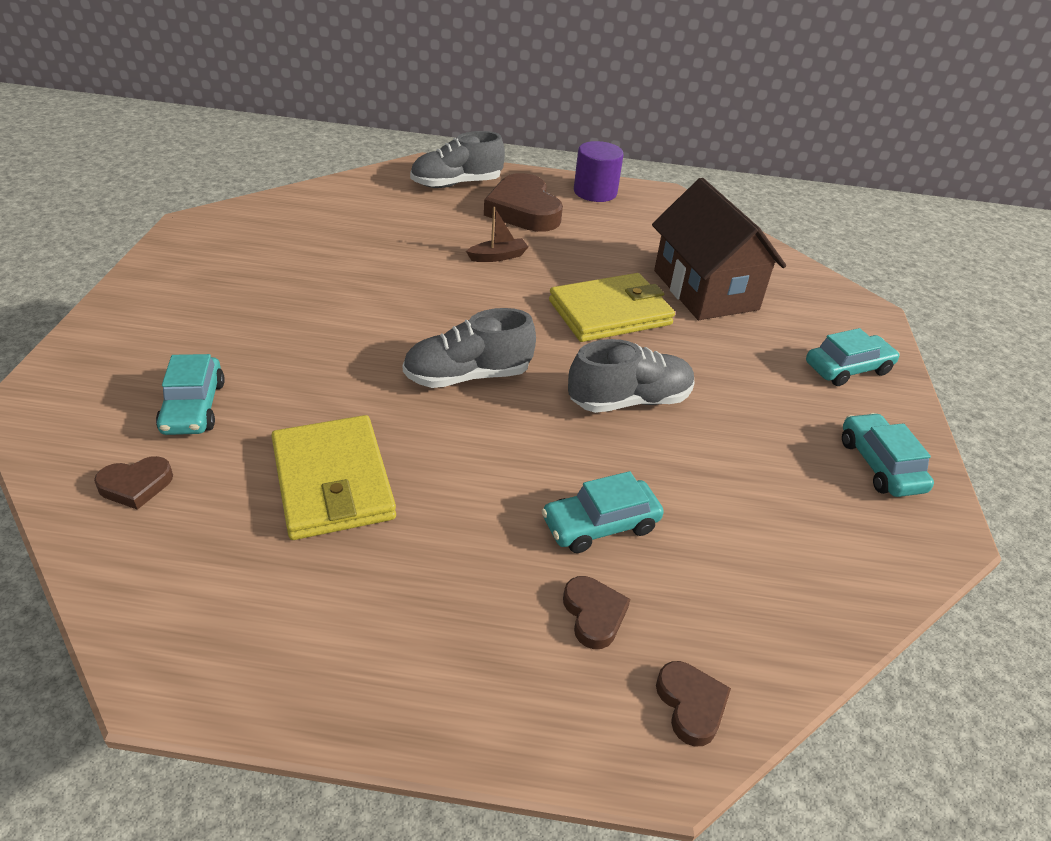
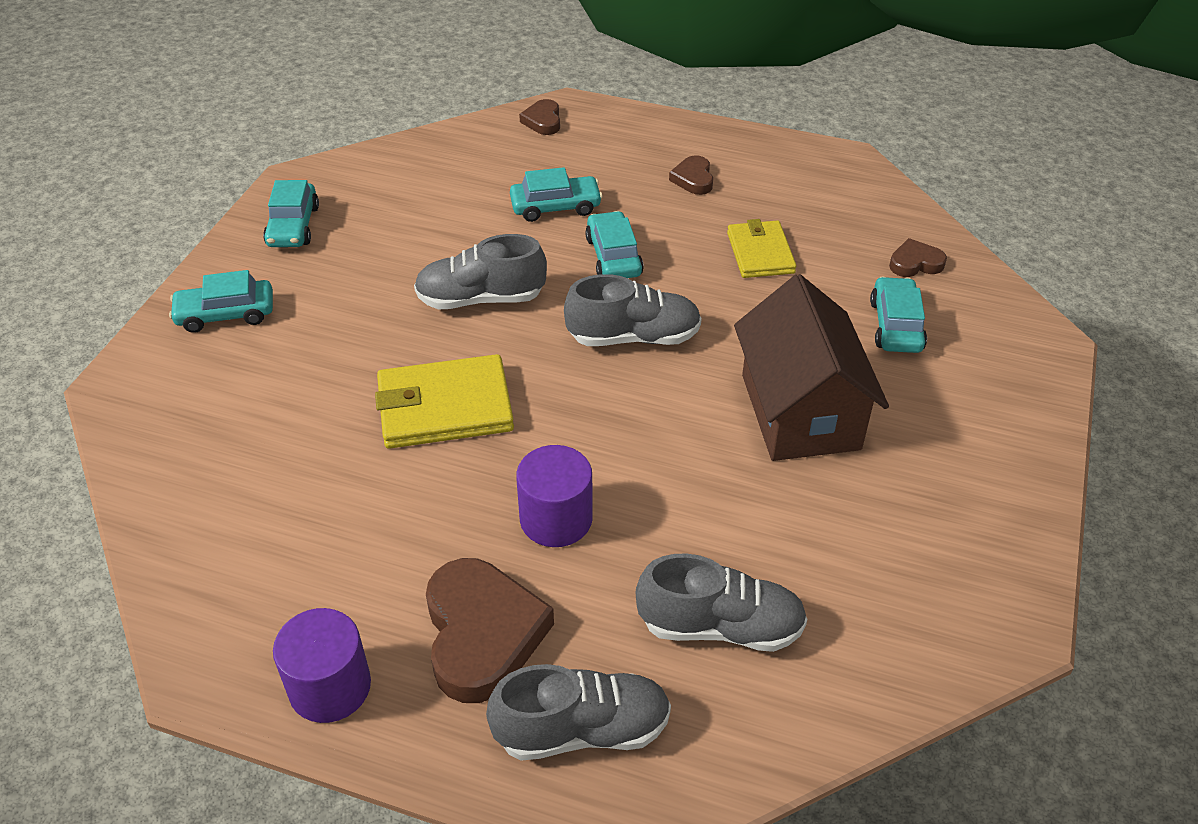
camera: 165 degrees left, 5 degrees up
yellow wallet [271,415,396,540] -> yellow wallet [727,219,797,278], size x0.66
brown boat [466,207,528,262] -> purple cylinder [516,445,593,547]
brown heart [563,576,630,649] -> brown heart moved to [669,155,713,195]
brown house [652,178,786,320] -> brown house moved to [734,274,889,461]
none -> turquoise car [585,211,644,278]
none -> grey shoe [636,553,808,652]

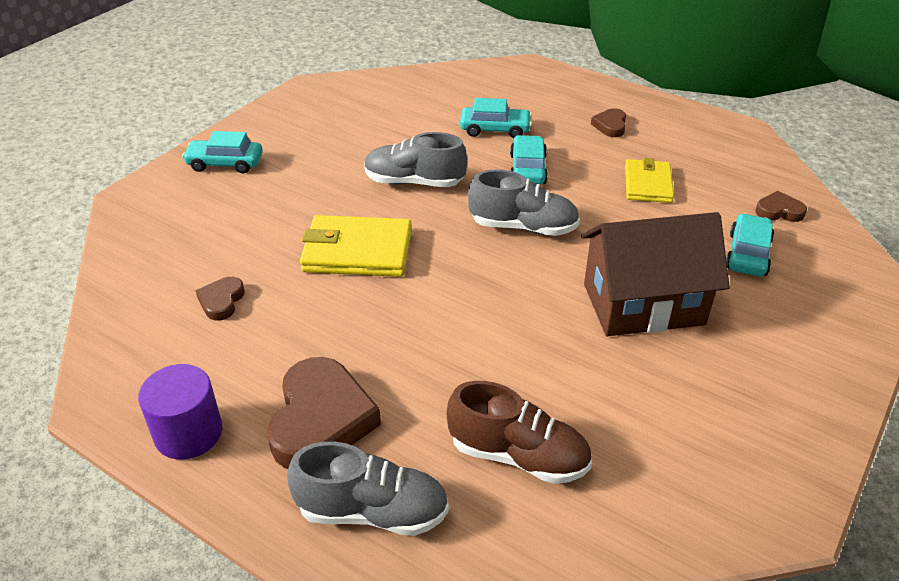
camera: 15 degrees right, 5 degrees down
turquoise car [263,180,319,247] -> none
purple cylinder [516,445,593,547] -> none
brown heart [519,99,560,135] -> brown heart moved to [195,277,245,321]
grey shoe [636,553,808,652] -> brown shoe [447,381,592,484]
brown house [734,274,889,461] -> brown house turned 75 degrees clockwise [581,212,730,336]

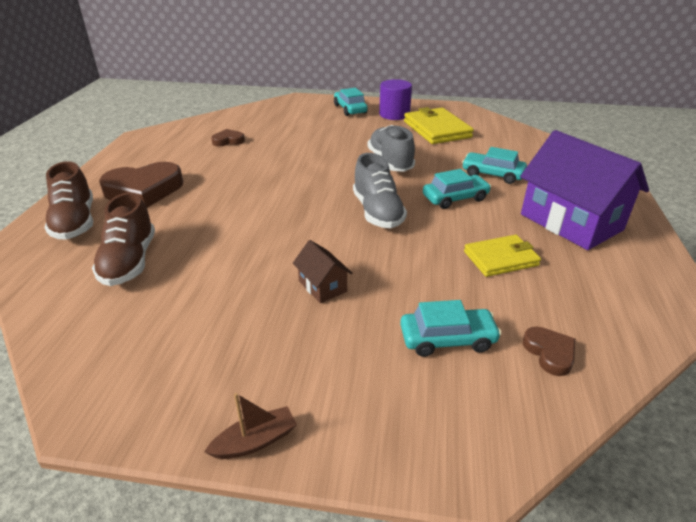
camera: 65 degrees right, 5 degrees down
purple cylinder [138,364,222,460] -> purple cylinder moved to [379,79,412,120]
grey shoe [288,442,449,536] -> brown shoe [45,161,93,240]
yellow wallet [300,215,412,277] -> yellow wallet moved to [404,107,474,144]
turquoise car [460,98,532,138] -> turquoise car turned 135 degrees clockwise [462,147,527,184]
brown house [581,212,730,336] -> brown house [293,240,352,303], size x0.45
brown heart [591,108,626,137] -> purple house [520,130,649,250]
none -> brown boat [204,393,297,459]

